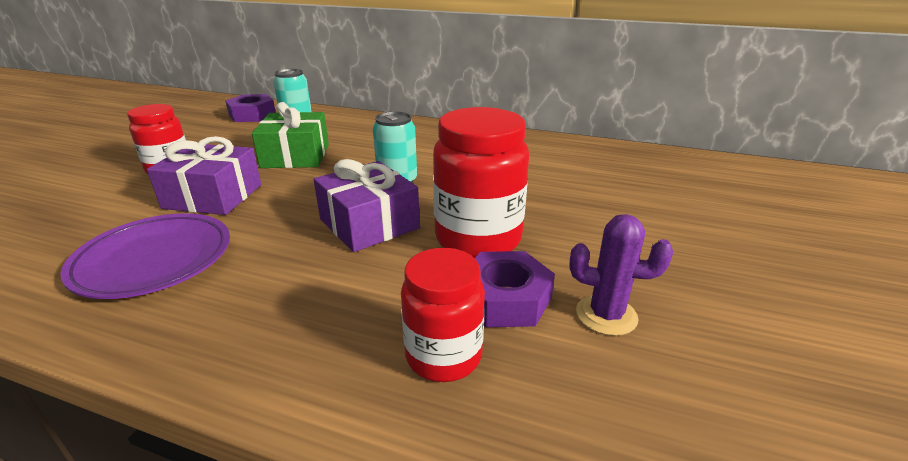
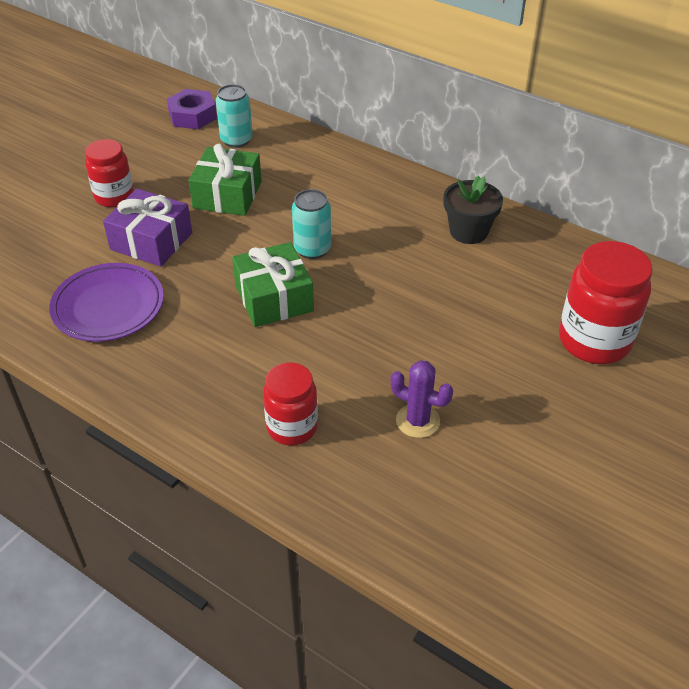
camera: 15 degrees right, 15 degrees up
purple gift [314,159,420,252] -> green gift [232,242,314,327]
red jar [433,107,529,258] -> red jar moved to [559,241,653,364]
purple nut [475,251,555,327] -> none
none -> black flower pot [444,176,503,244]

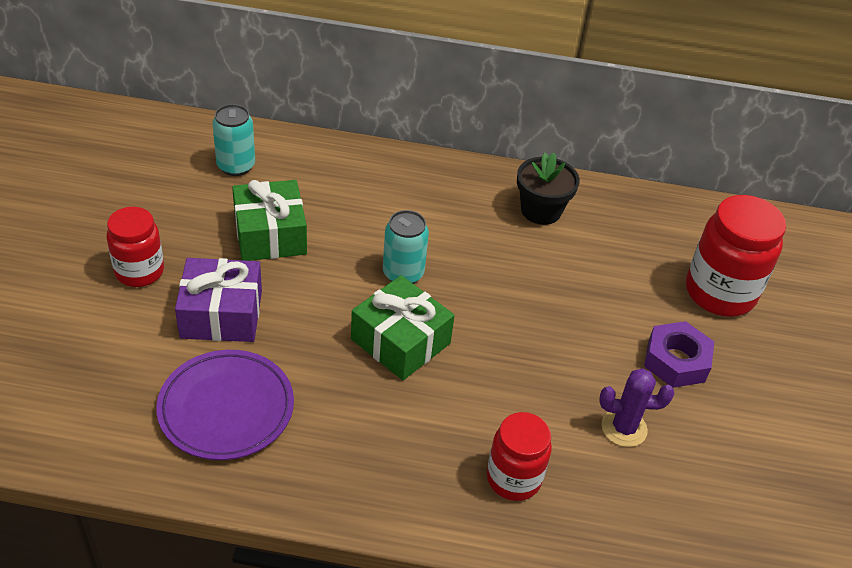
camera: 30 degrees left, 0 degrees up
purple nut [167,89,217,129] -> purple nut moved to [644,321,714,388]

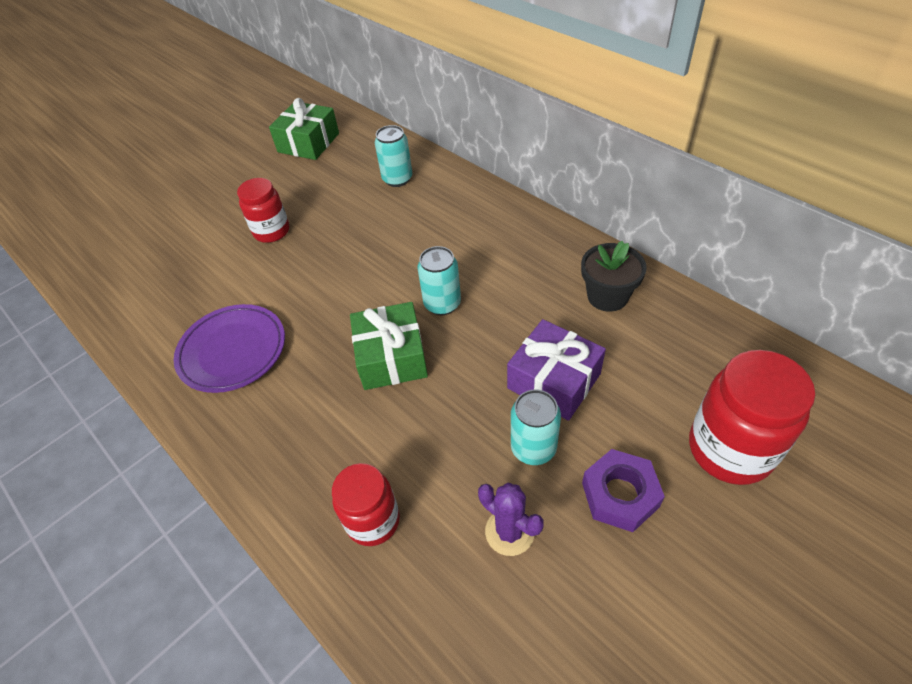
camera: 45 degrees right, 5 degrees up
purple gift [175,258,262,342] -> purple gift moved to [507,319,606,421]
green gift [232,180,307,261] -> green gift moved to [269,98,339,160]
none -> turquoise can [511,390,561,465]

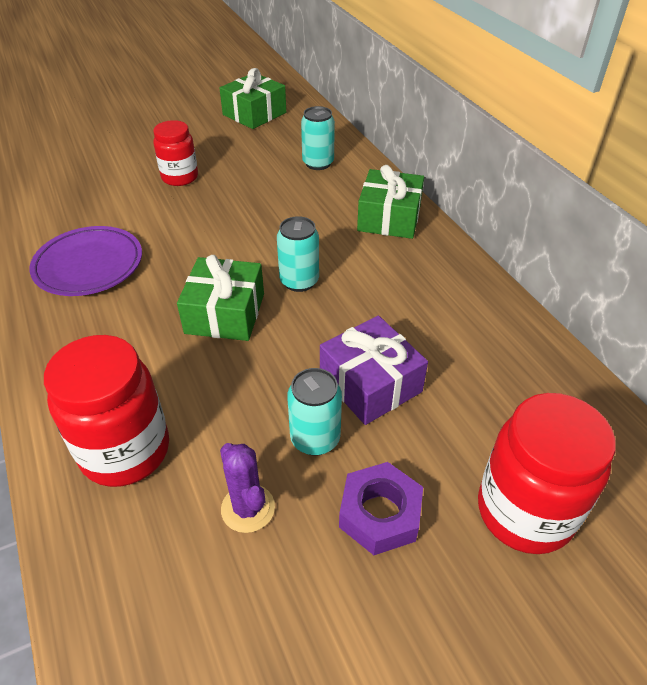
camera: 15 degrees right, 5 degrees down
red jar [332,463,400,546] -> red jar [44,335,169,487], size x1.56
black flower pot [581,241,647,312] -> none
none -> green gift [357,165,424,239]

